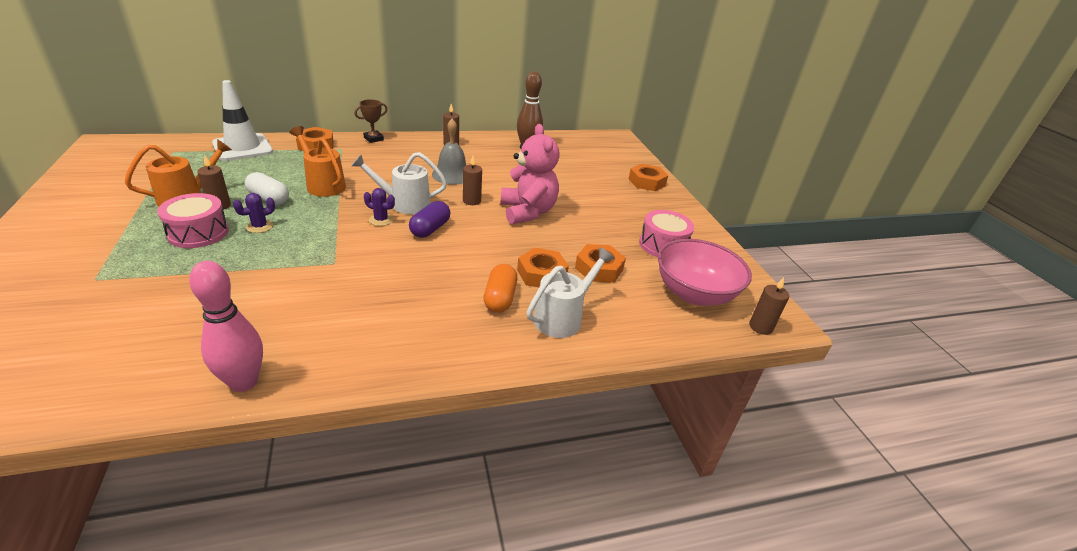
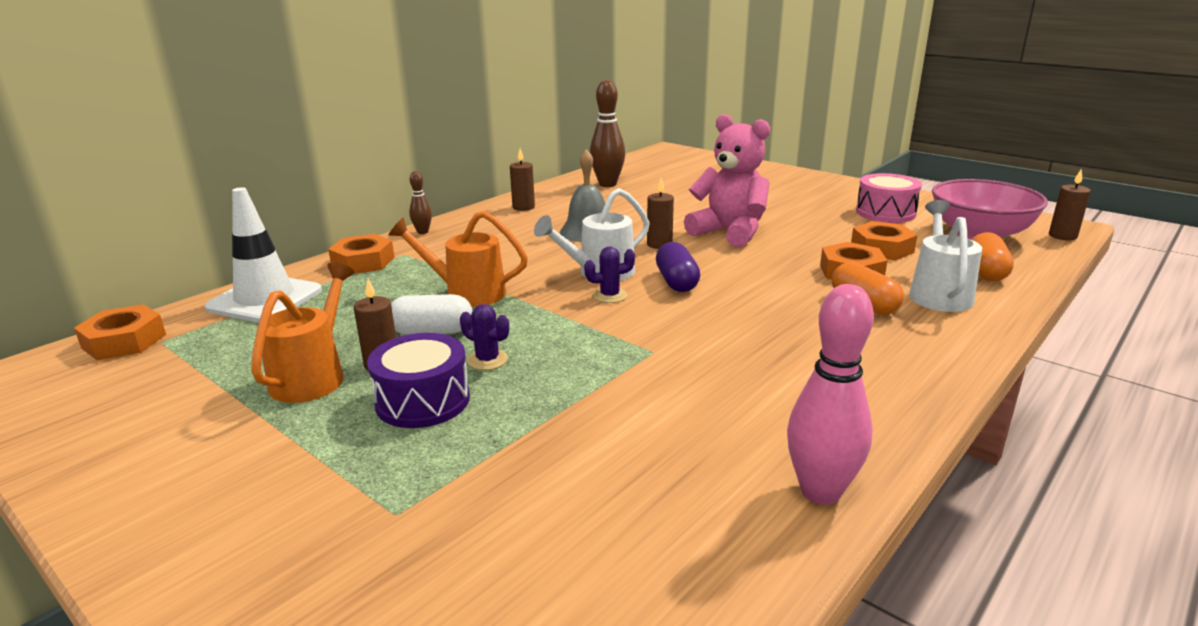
camera: 30 degrees left, 10 degrees down
pink drum [157,193,229,248] -> purple drum [367,333,470,428]
purple cactus [233,193,275,233] -> purple cactus turned 75 degrees counterclockwise [460,304,509,370]
brown trophy [355,99,387,143] -> brown bowling pin [409,171,432,234]
orange nut [629,164,668,191] -> orange nut moved to [74,304,166,360]
none -> orange capsule [972,232,1014,281]

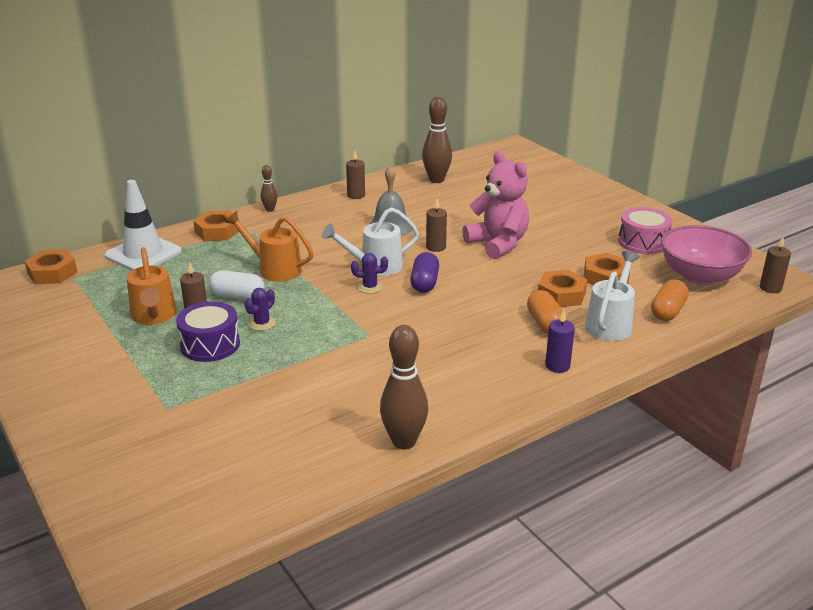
camera: 15 degrees right, 5 degrees up
orange watering can [251,263,355,403] -> orange watering can turned 135 degrees clockwise [127,247,177,325]
purple cactus [460,304,509,370] -> purple cactus turned 75 degrees clockwise [244,288,276,331]
pink bowling pin [787,284,874,505] -> brown bowling pin [380,325,428,449]
none -> purple candle [545,309,575,373]

